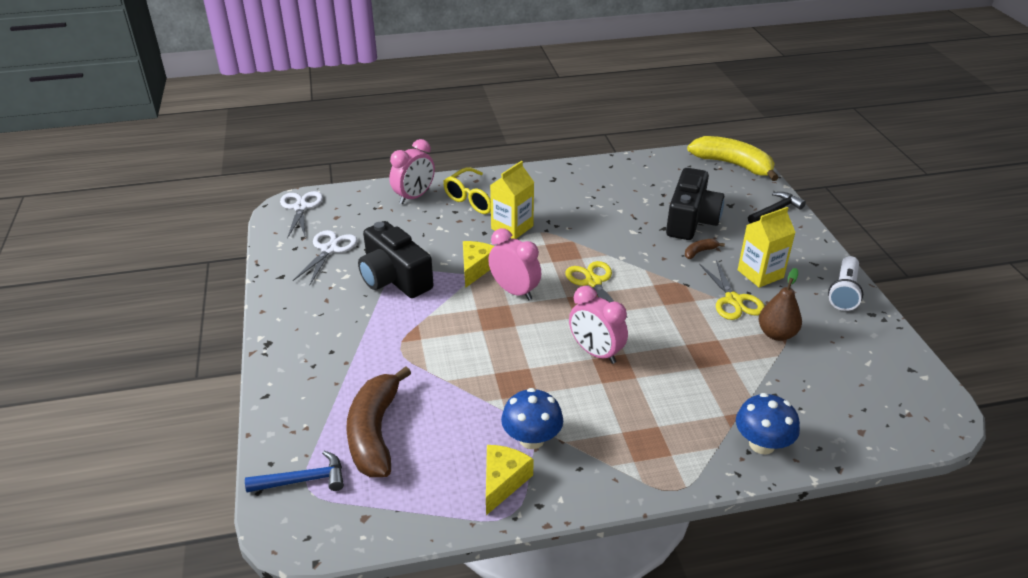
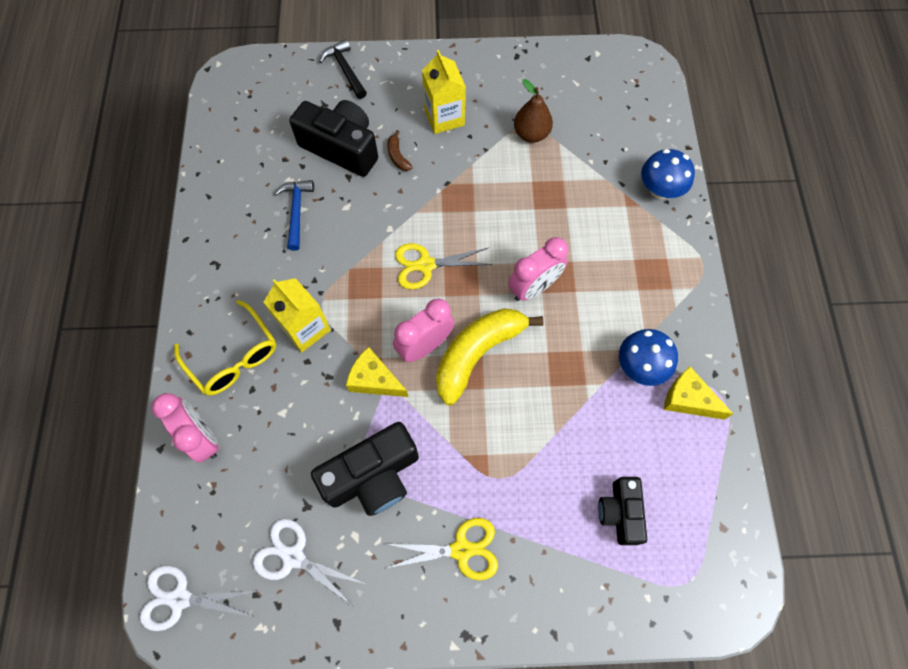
camera: 80 degrees left, 30 degrees up
blue hammer [245,451,344,492] -> blue hammer moved to [275,180,314,251]
brown banana [346,366,411,477] -> black camera [598,477,647,545]
yellow banana [687,136,779,181] -> yellow banana moved to [436,308,544,405]
yellow scissors [699,260,765,320] -> yellow scissors moved to [385,518,498,580]
white flashlight [828,256,863,311] -> none

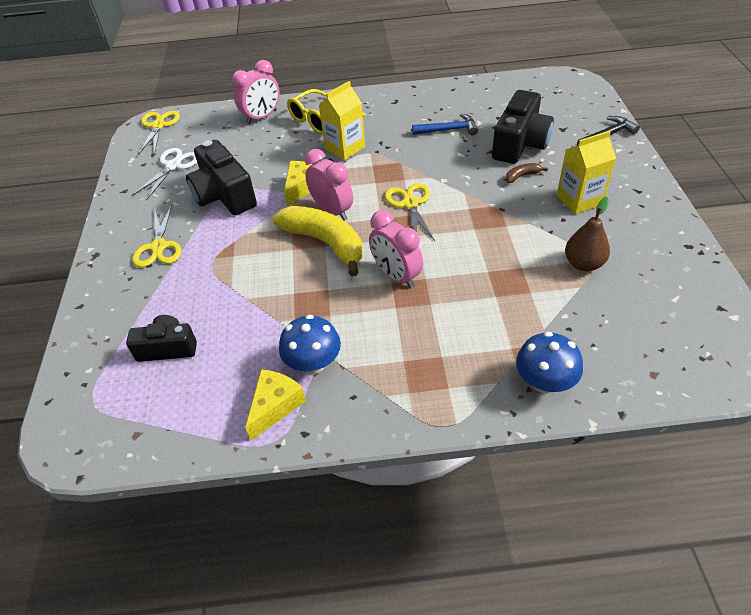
camera: 90 degrees right, 20 degrees down
white scissors [140,565,258,631] -> yellow scissors [138,111,180,155]

